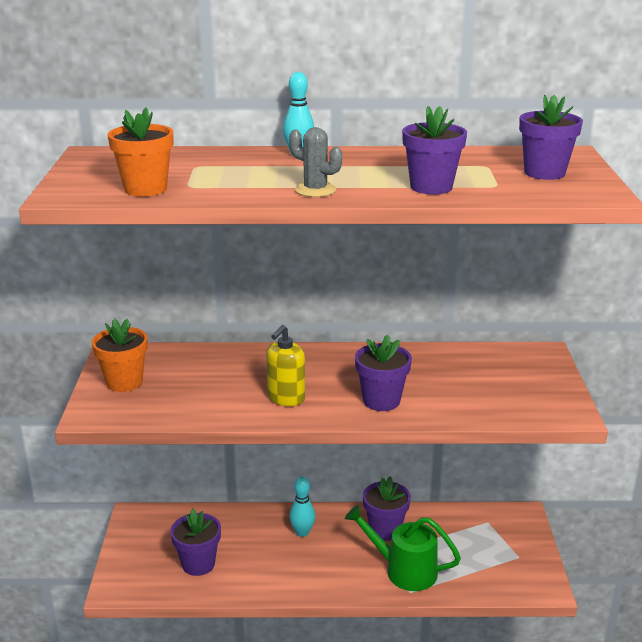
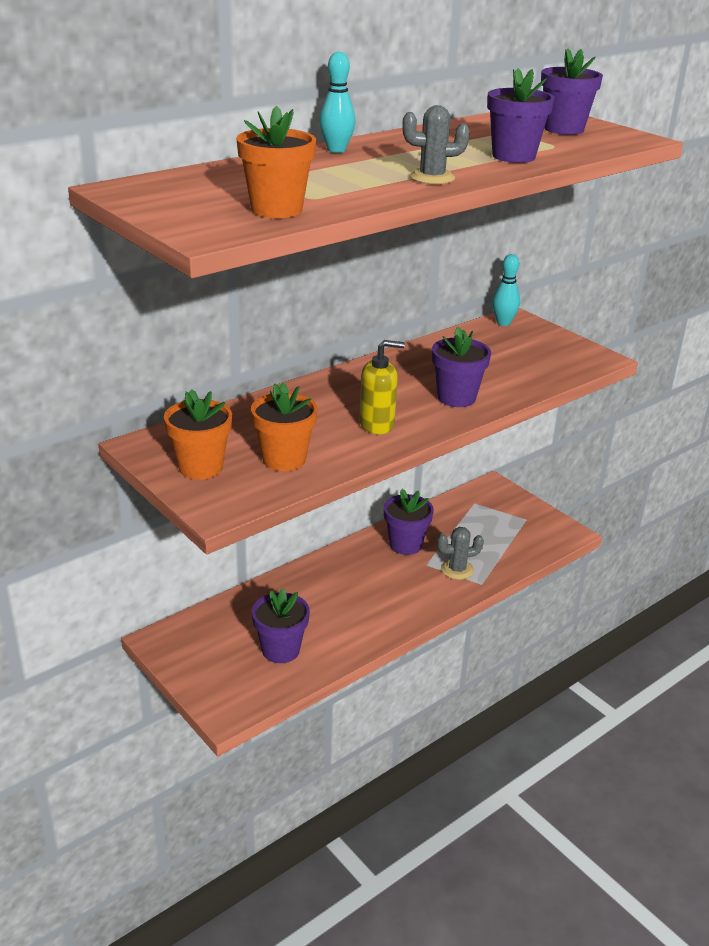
camera: 40 degrees left, 5 degrees up
yellow soap dispenser [266,325,305,406] -> yellow soap dispenser turned 90 degrees counterclockwise [360,340,405,434]
turquoise bowling pin [289,477,315,537] -> turquoise bowling pin moved to [492,254,520,326]
green watering can [345,505,461,591] -> grey cactus [437,527,484,580]
none -> orange flower pot [251,382,317,471]

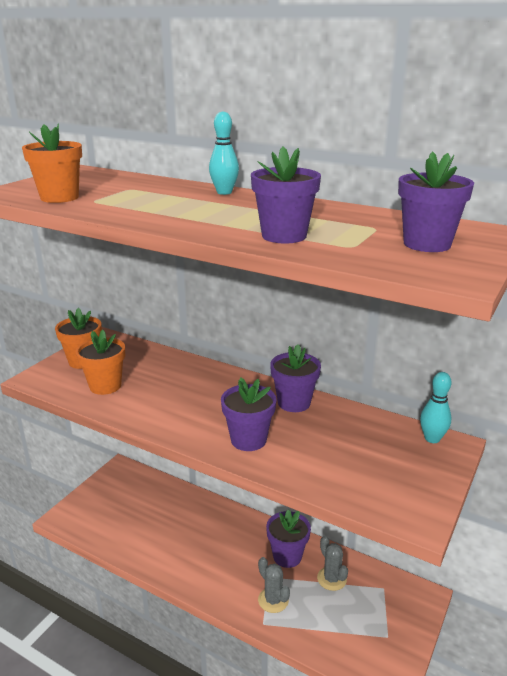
camera: 70 degrees right, 5 degrees down
purple flower pot [252,588,310,663] -> purple flower pot moved to [270,344,321,412]
yellow soap dispenser [360,340,405,434] -> none
grey cactus [402,105,470,184] -> grey cactus moved to [317,536,348,591]

